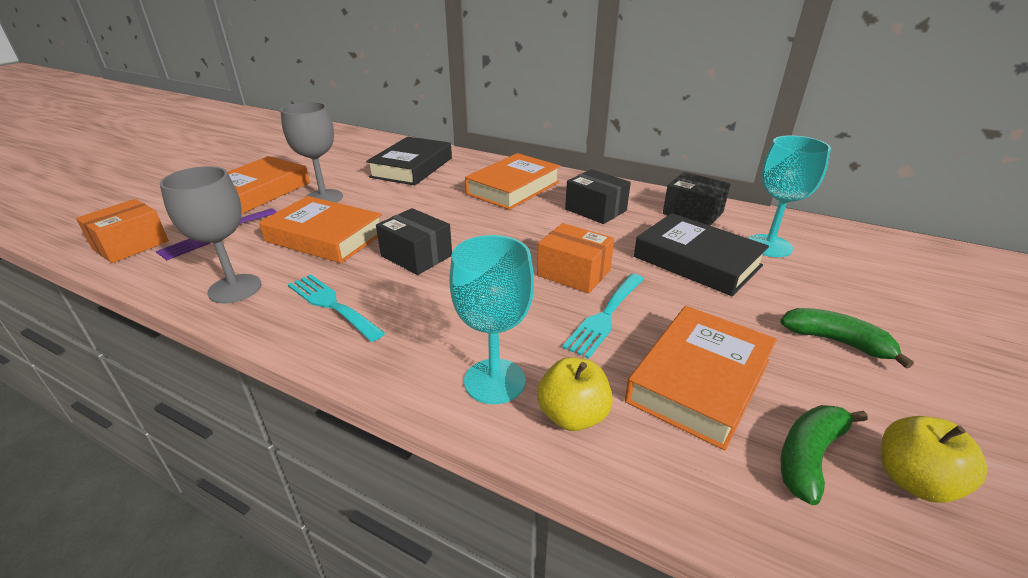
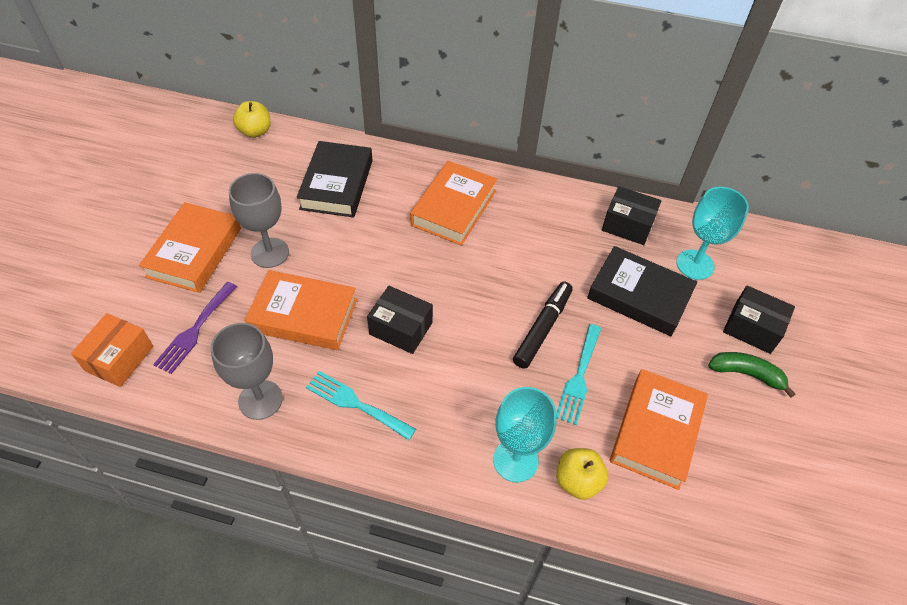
camera: 15 degrees left, 20 degrees up
orange box [537,223,614,293] -> black marker [513,282,572,369]
black box [565,169,631,224] -> black box moved to [723,285,795,354]
green banana [781,405,868,505] -> none
yellow apple [881,416,987,503] -> yellow apple moved to [233,101,271,138]

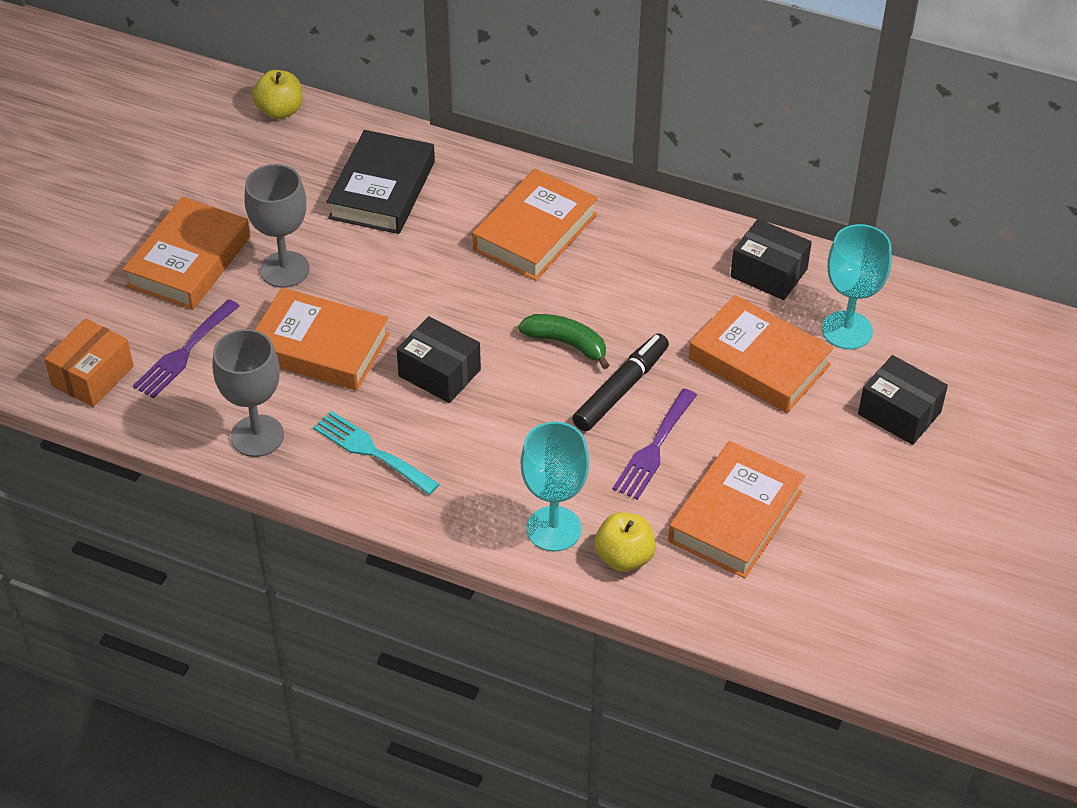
camera: 10 degrees right, 5 degrees down
turquoise fork [556,324,601,425] -> purple fork [613,389,697,500]
black book [587,246,697,336] -> orange book [689,295,834,413]
green banana [708,352,795,398] -> green banana moved to [518,314,610,369]

